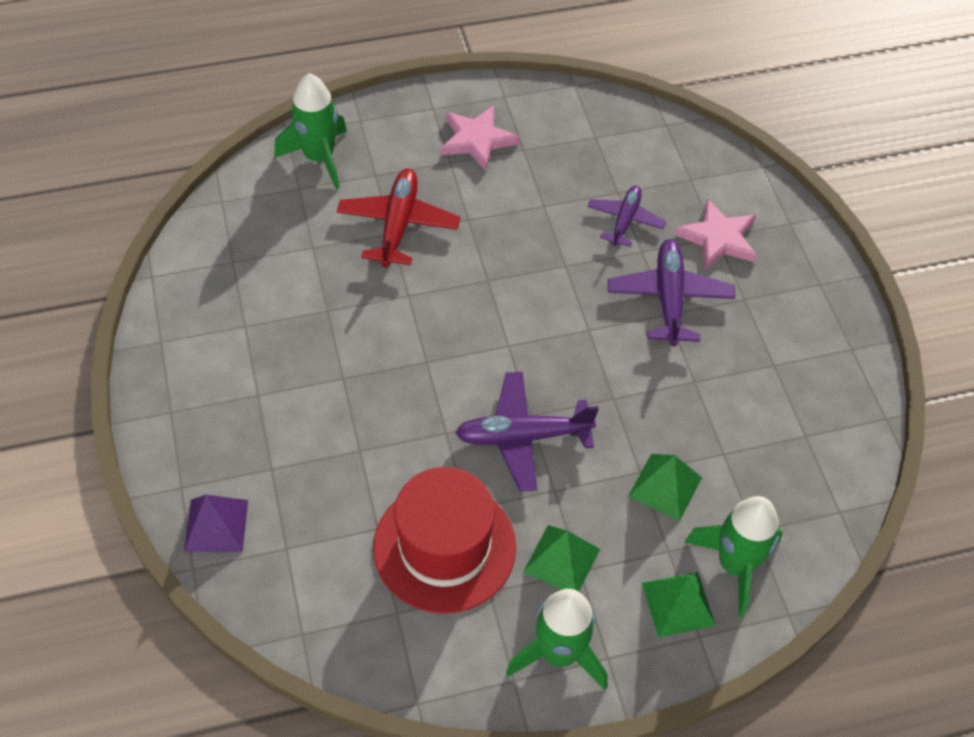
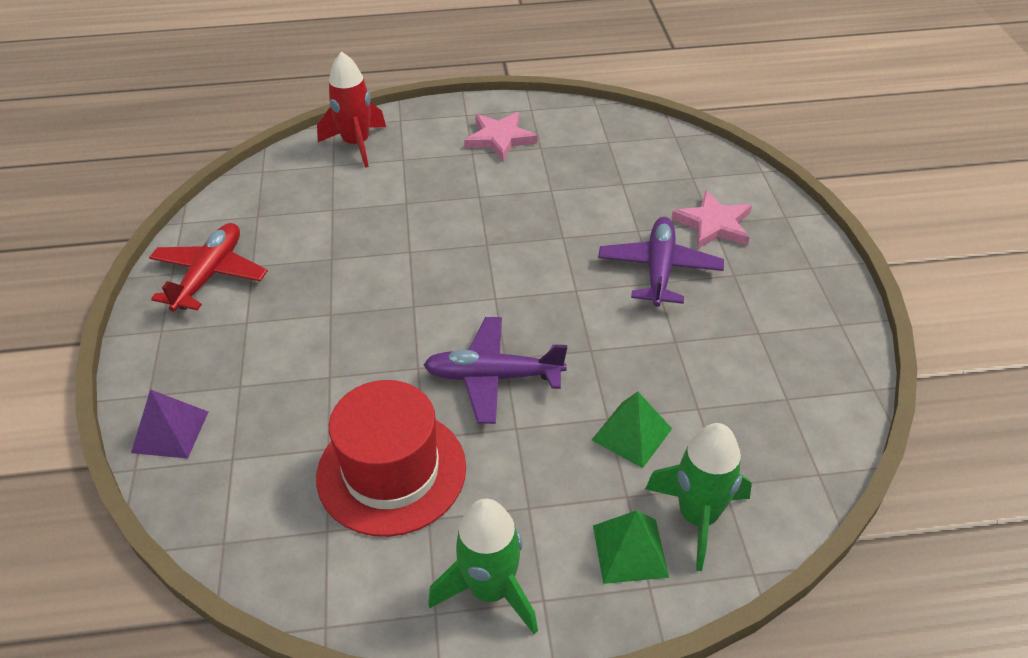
camera: 10 degrees right, 10 degrees down
green rocket [274,73,347,189] -> red rocket [317,51,386,168]
red plane [337,169,460,268] -> red plane moved to [149,223,268,311]
green pyramid [523,525,600,591] -> none
purple plane [588,185,666,247] -> none

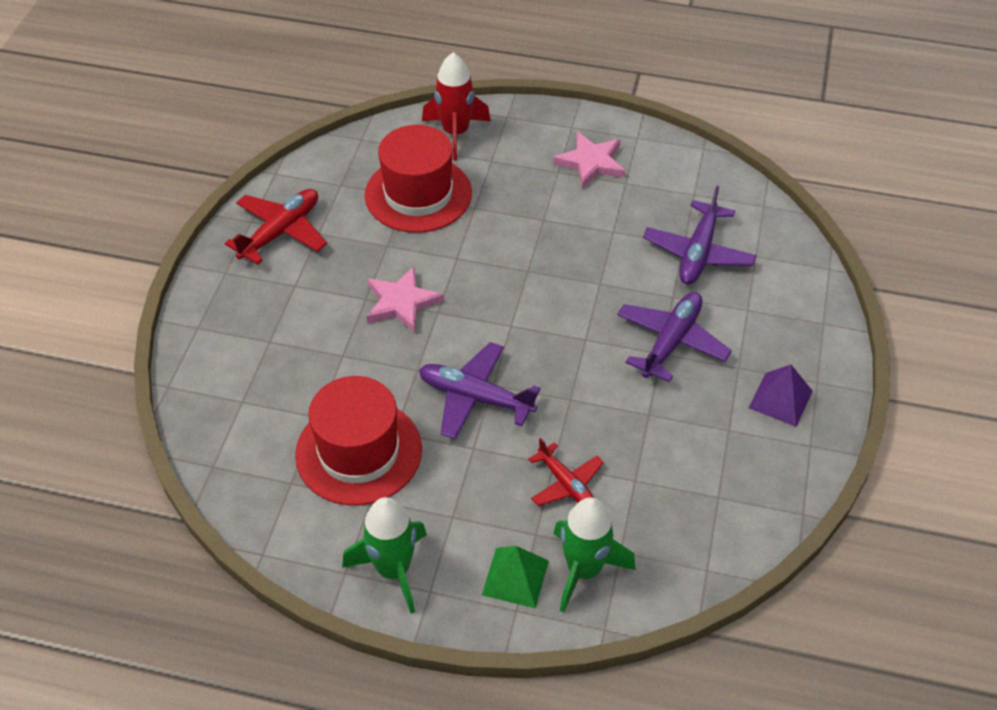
camera: 20 degrees right, 5 degrees up
purple pyramid [131,389,208,459] -> purple pyramid moved to [749,365,813,427]
green pyramid [592,392,672,468] -> red plane [528,438,604,506]
pink star [672,190,752,249] -> pink star moved to [367,267,444,333]
none -> red hat [365,125,472,233]
none -> purple plane [643,186,756,284]

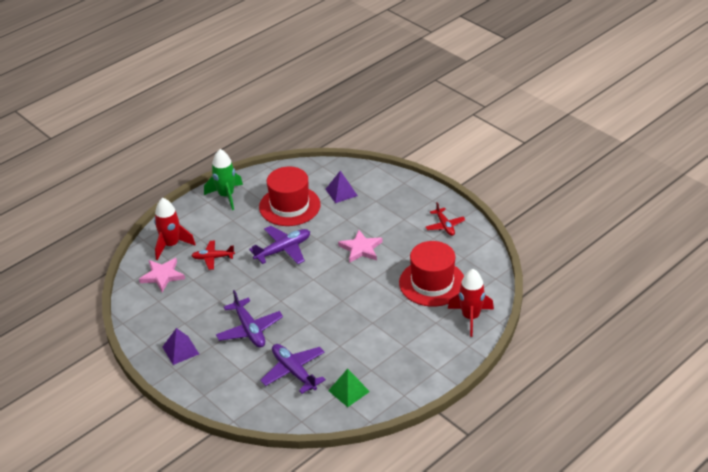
camera: 125 degrees right, 10 degrees down
red plane [225,189,327,265] -> red plane [426,202,465,236], size x0.65
green pyramid [482,546,549,609] -> green pyramid moved to [328,369,370,407]
pink star [553,132,625,188] -> pink star moved to [139,258,185,292]
green rocket [554,497,636,613] -> red rocket [154,198,196,260]
none -> purple pyramid [325,171,358,203]

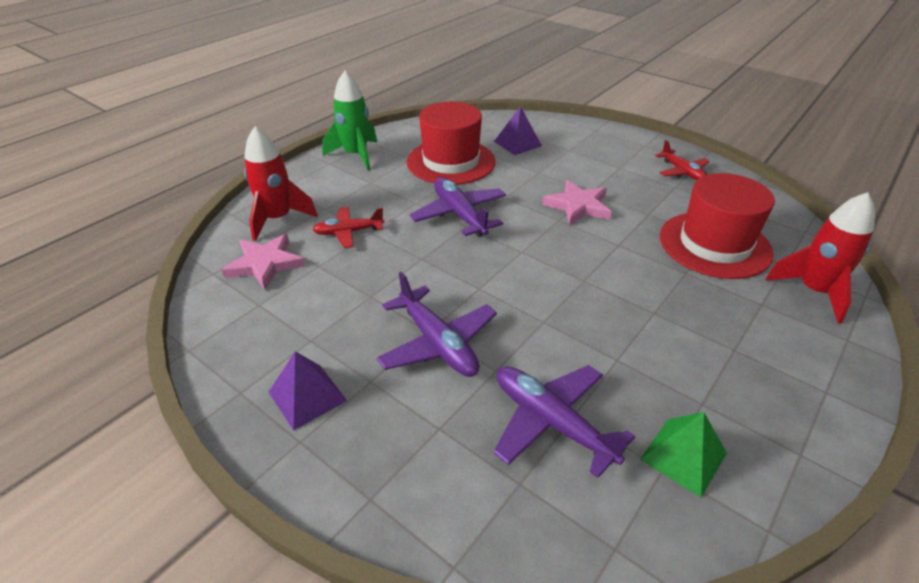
camera: 10 degrees left, 0 degrees up
purple plane [249,226,310,264] -> purple plane turned 75 degrees counterclockwise [410,177,506,237]

